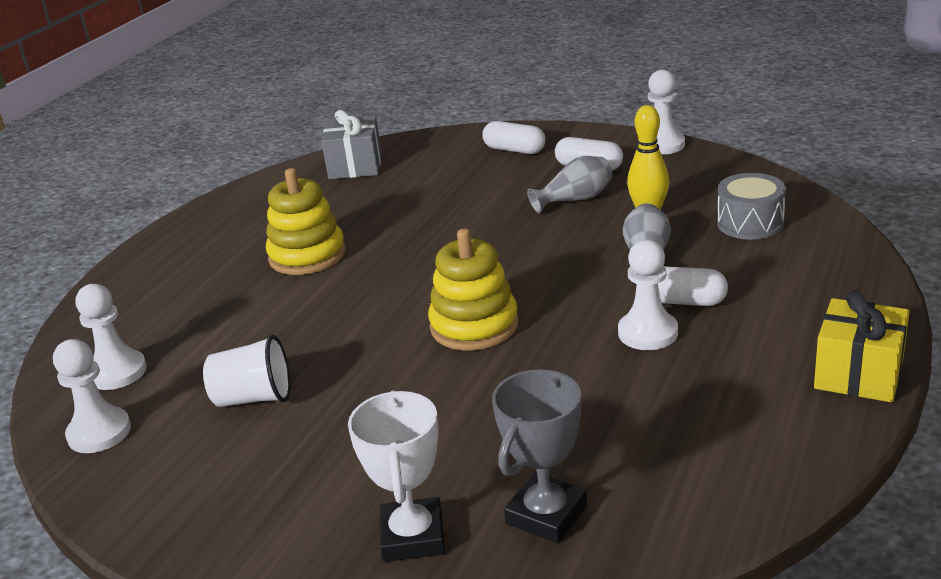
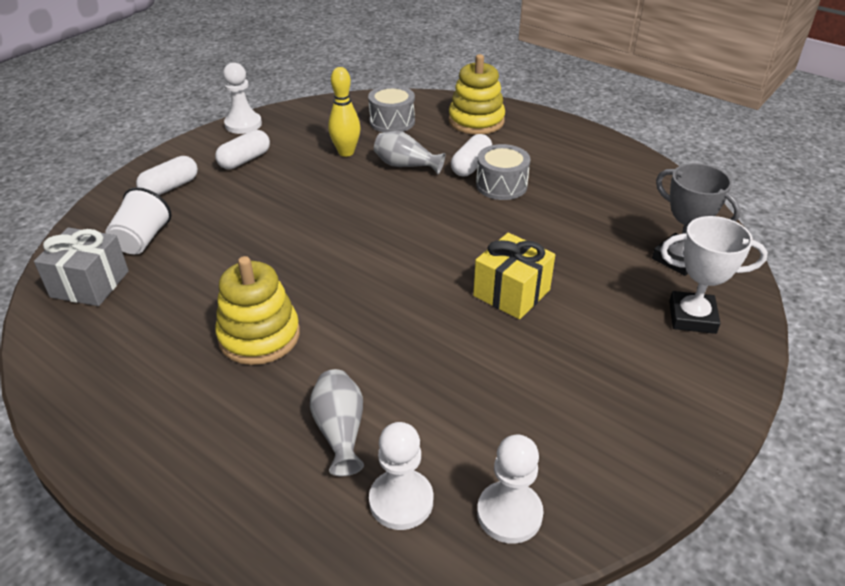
camera: 80 degrees left, 10 degrees up
white cup [203,335,290,407] -> white cup moved to [105,187,172,254]
yellow stacking toy [428,229,519,351] -> yellow stacking toy moved to [448,54,505,135]
grey vase [527,156,612,213] -> grey vase moved to [310,369,364,477]
white pawn [618,239,678,350] -> grey drum [476,144,530,200]
yellow gift [814,290,910,403] -> yellow gift moved to [473,233,555,319]

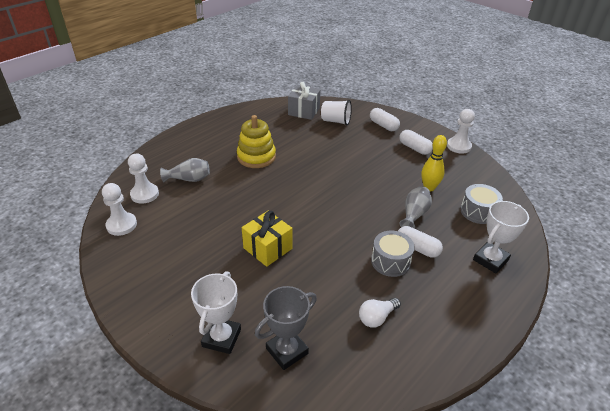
camera: 95 degrees right, 0 degrees up
yellow stacking toy [448,54,505,135] -> white trophy [473,201,529,274]
none -> white light bulb [359,298,401,327]

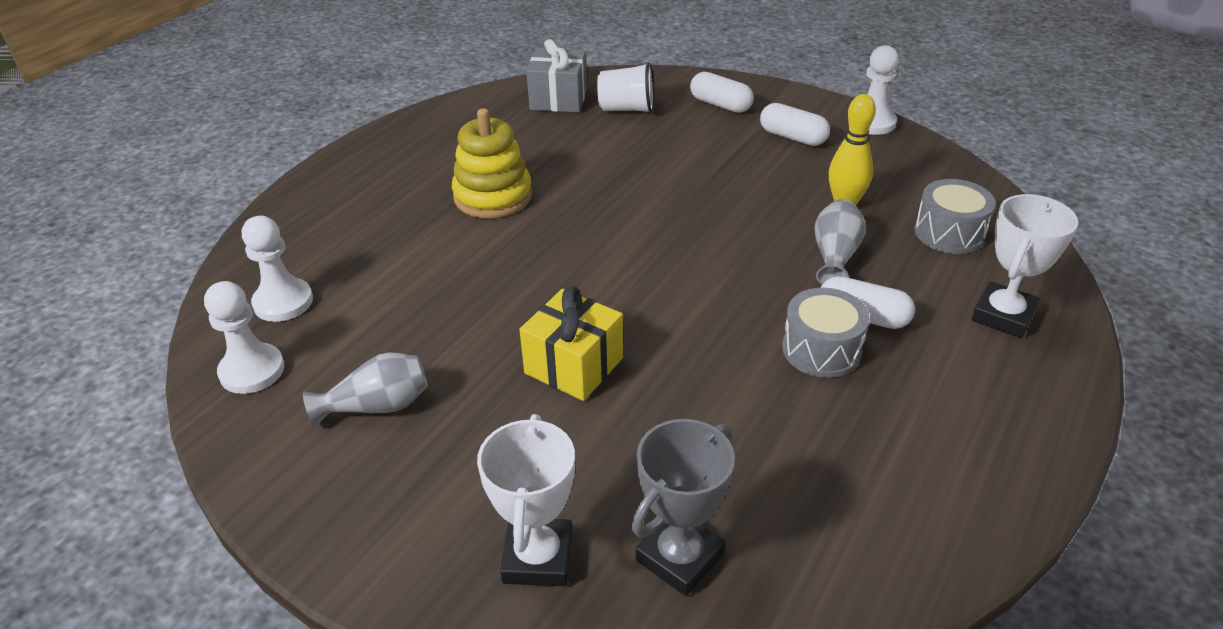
camera: 10 degrees left, 0 degrees up
grey vase [160,158,210,182] -> grey vase moved to [303,352,428,427]
white light bulb [359,298,401,327] -> none

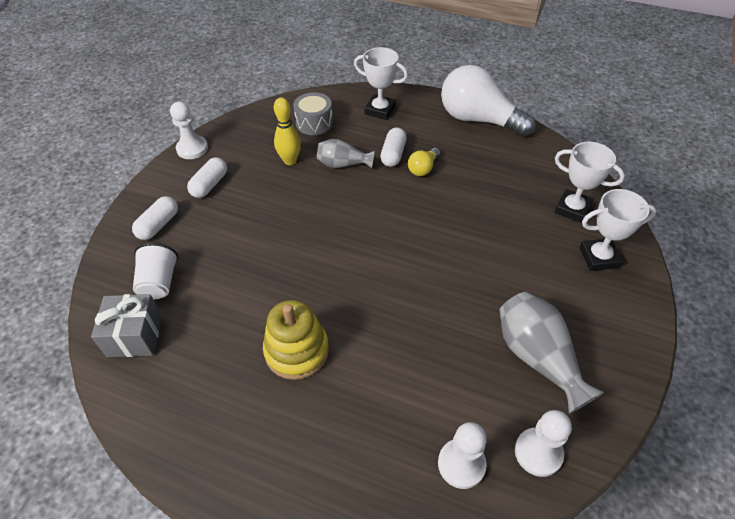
camera: 100 degrees left, 10 degrees up
grey vase [303,352,428,427] -> grey vase [500,292,604,414], size x1.59
yellow gift [519,286,623,401] -> none
grey trophy [632,419,735,596] -> white trophy [555,142,625,223]
grey drum [782,288,870,378] -> yellow light bulb [408,148,440,176]
none -> white light bulb [441,65,536,137]

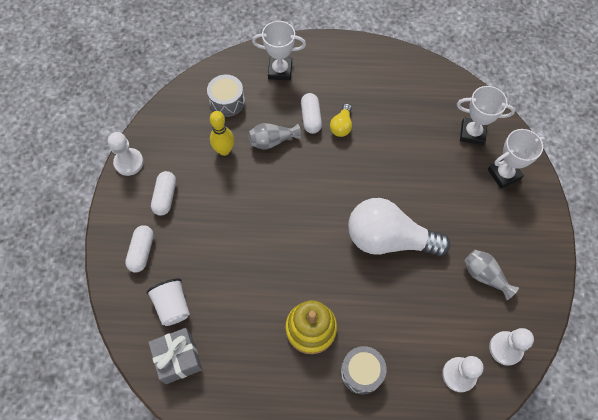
camera: 20 degrees left, 15 degrees up
white light bulb [441,65,536,137] -> white light bulb moved to [348,198,450,256]
grey vase [500,292,604,414] -> grey vase [464,250,519,300], size x0.63
none -> grey drum [341,346,386,394]

